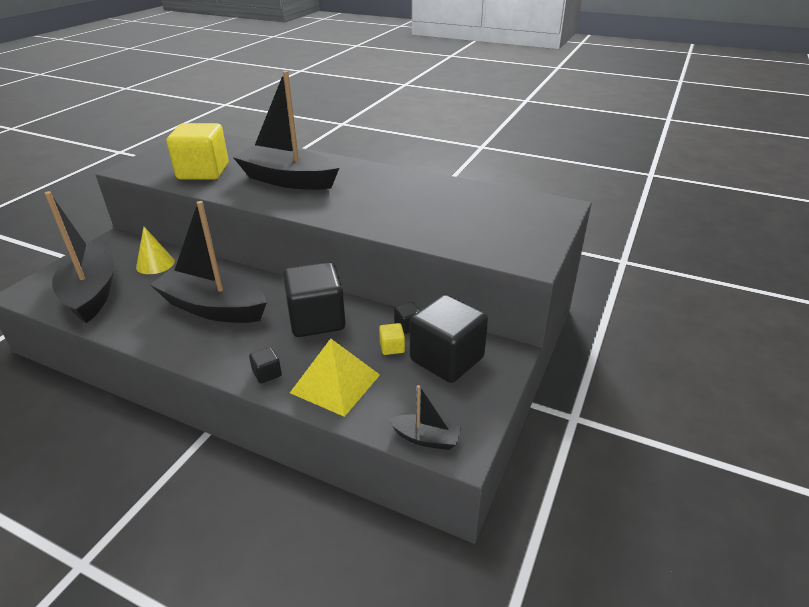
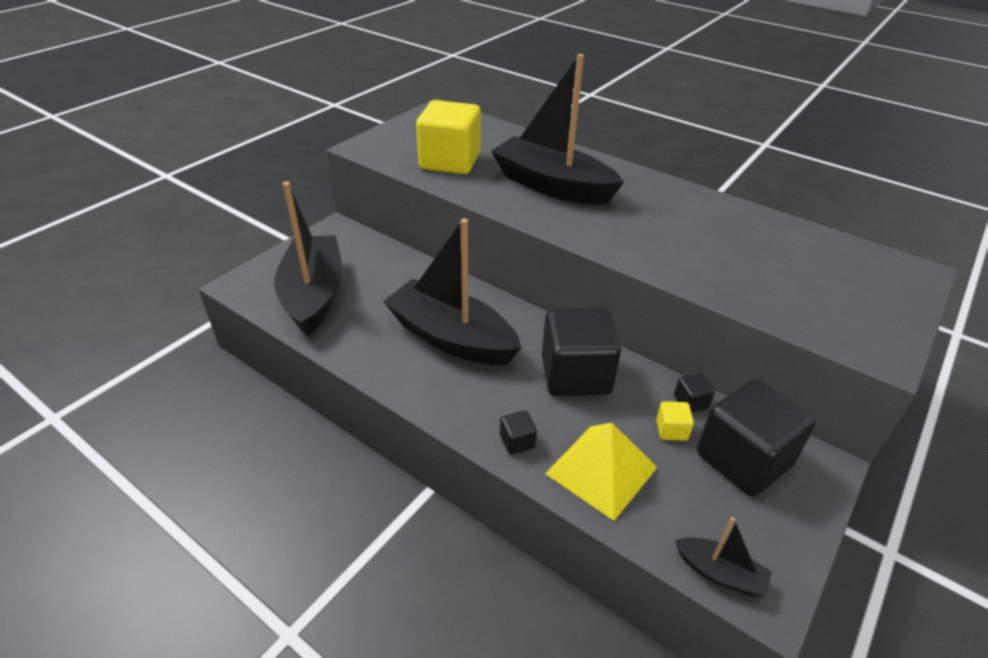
camera: 10 degrees right, 5 degrees up
yellow cone [136,227,175,274] -> none

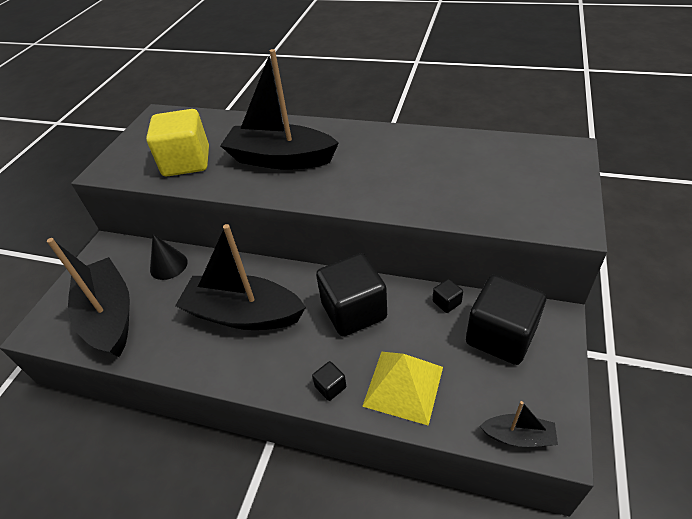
camera: 15 degrees left, 5 degrees up
yellow cube [656,401,694,441] -> none
none -> black cone [150,234,188,280]

